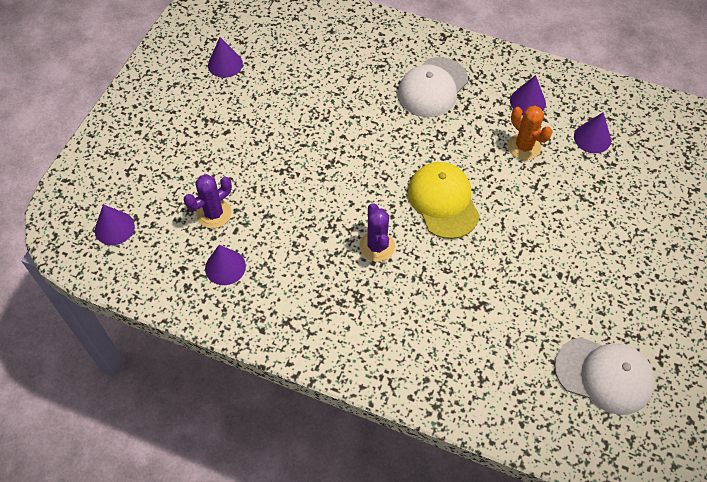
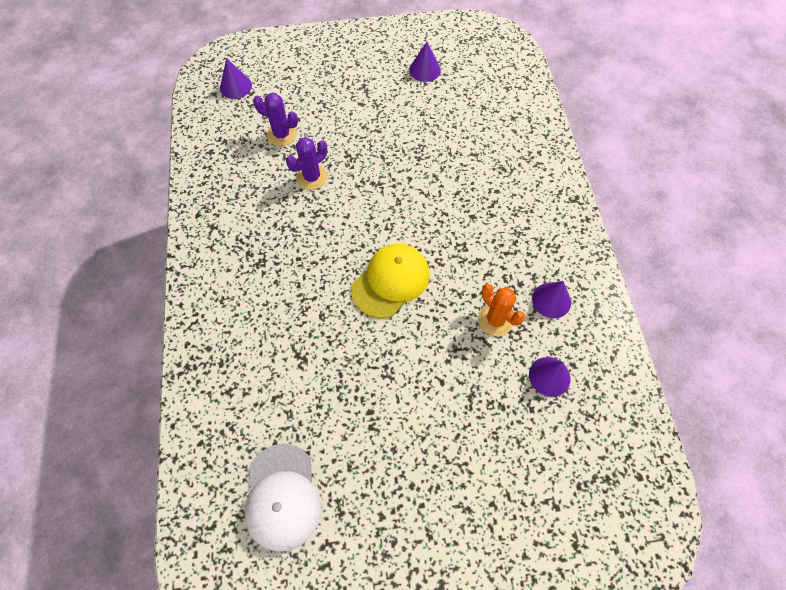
camera: 60 degrees right, 5 degrees up
purple cone [205,245,246,285] -> none
purple cactus [359,203,395,262] -> purple cactus moved to [286,137,327,190]
white cap [398,57,468,117] -> none
orange cactus [508,106,552,160] -> orange cactus turned 60 degrees counterclockwise [478,284,525,336]

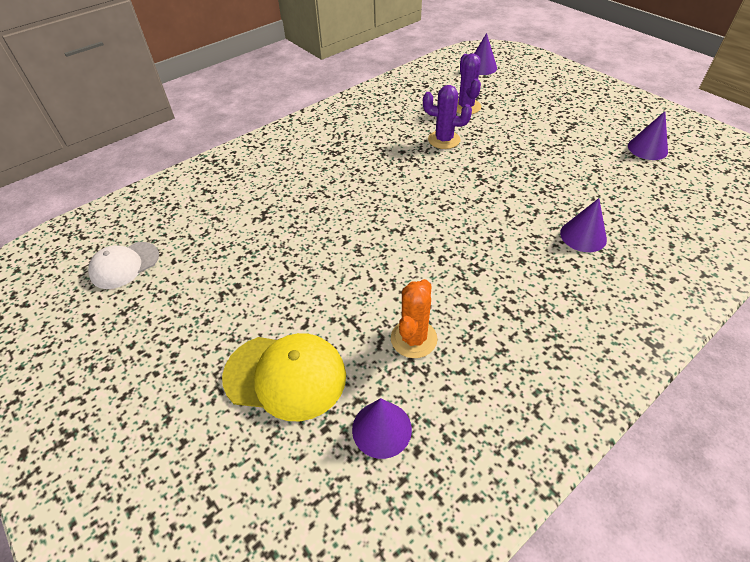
camera: 60 degrees right, 15 degrees down
white cap [244,444,321,552] -> white cap [88,242,159,289], size x0.66
yellow cap [351,244,430,319] -> yellow cap moved to [222,333,346,421]
purple cone [532,281,571,318] -> purple cone moved to [560,198,607,252]

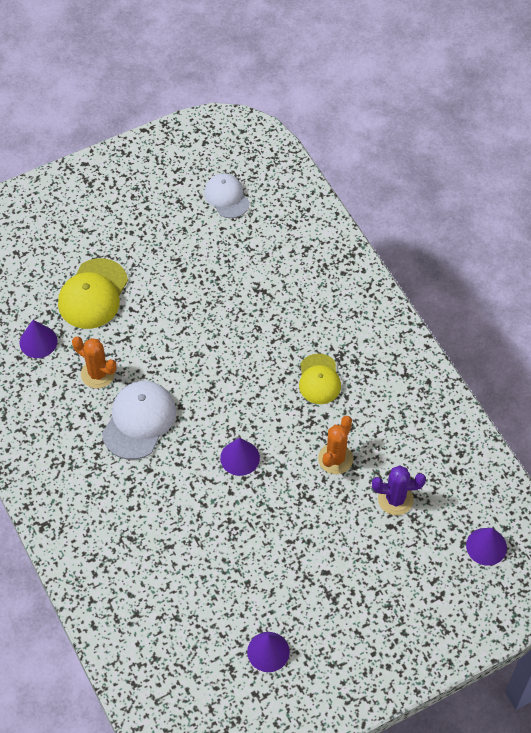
camera: 100 degrees right, 10 degrees up
purple cactus [423,85,472,149] -> orange cactus [318,416,353,474]
purple cone [560,198,607,252] -> purple cone moved to [220,438,260,476]
none -> white cap [102,381,176,460]
none -> yellow cap [299,354,341,404]

